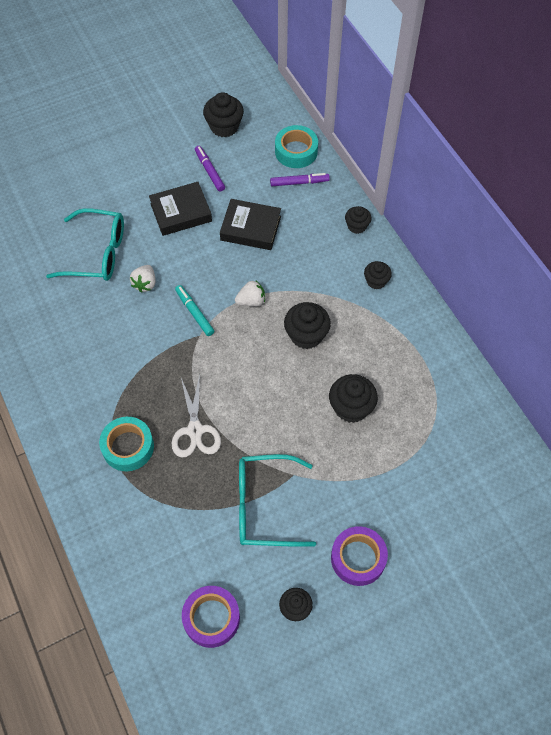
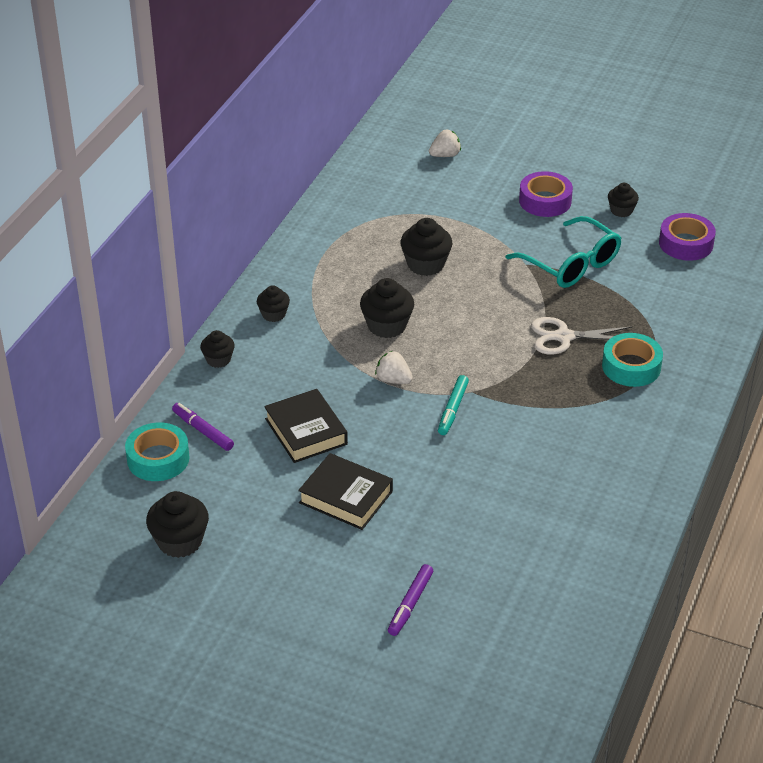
camera: 130 degrees left, 20 degrees down
turquoise glasses [46,208,124,281] -> none
white strawberry [130,265,156,293] -> white strawberry moved to [429,130,461,157]
white scissors [171,375,221,458] -> white scissors turned 135 degrees counterclockwise [531,317,633,355]
purple marker [195,146,225,192] -> purple marker moved to [388,564,433,636]

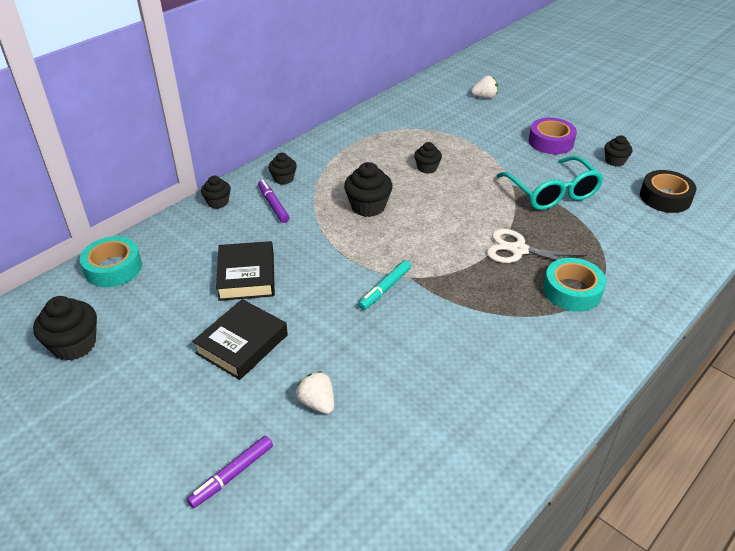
camera: 20 degrees right, 0 degrees up
purple marker [172,403,234,451] -> purple marker moved to [258,180,289,223]
black book [298,453,393,530] -> black book turned 75 degrees clockwise [192,299,288,380]
white strawberry [375,351,413,384] -> white strawberry moved to [296,371,334,414]
black cupcake [400,218,452,276] -> black cupcake [414,142,442,174], size x0.62
purple tape [659,213,716,261] -> black tape [640,170,697,213]

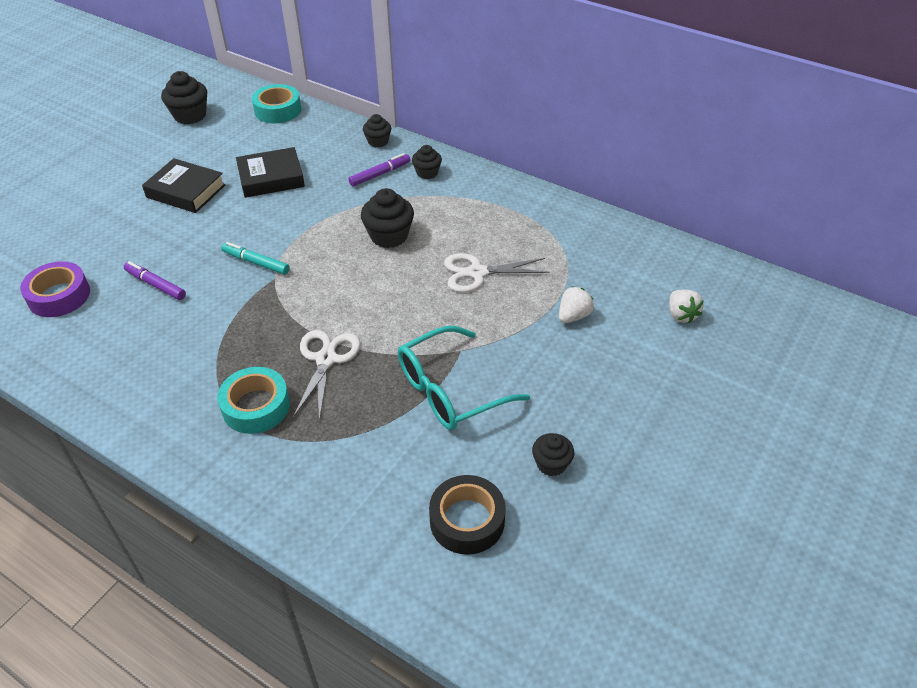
camera: 80 degrees right, 5 degrees up
purple marker [187,436,273,508] -> purple marker moved to [124,261,186,300]
white strawberry [296,371,334,414] -> white strawberry moved to [559,286,594,323]
black cupcake [414,142,442,174] -> white scissors [444,253,549,292]
purple tape [529,118,577,154] -> purple tape moved to [20,261,90,317]

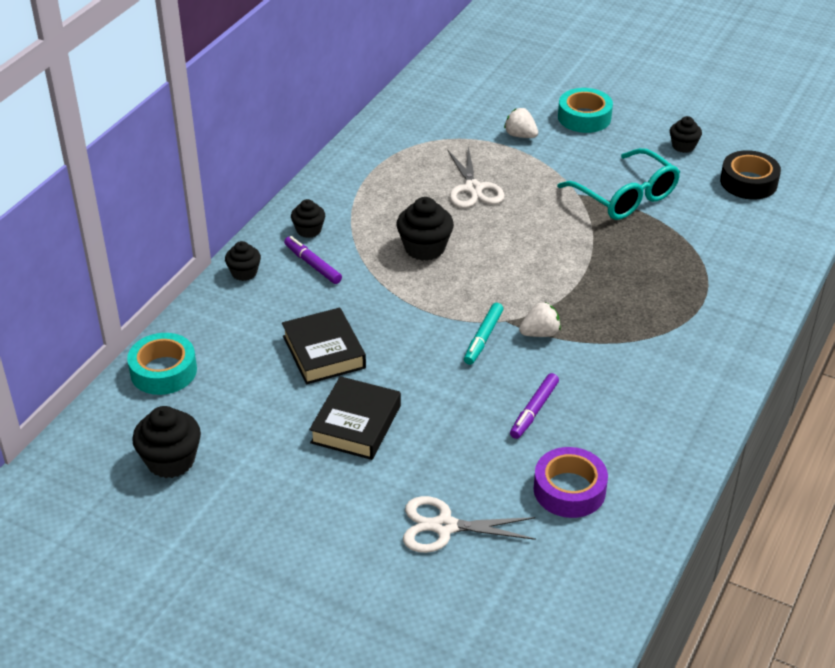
camera: 95 degrees left, 5 degrees down
turquoise tape [217,367,290,434] -> turquoise tape moved to [558,88,613,133]
white scissors [293,330,360,421] -> white scissors moved to [403,496,536,553]
white strawberry [669,290,704,324] -> white strawberry moved to [519,302,561,337]

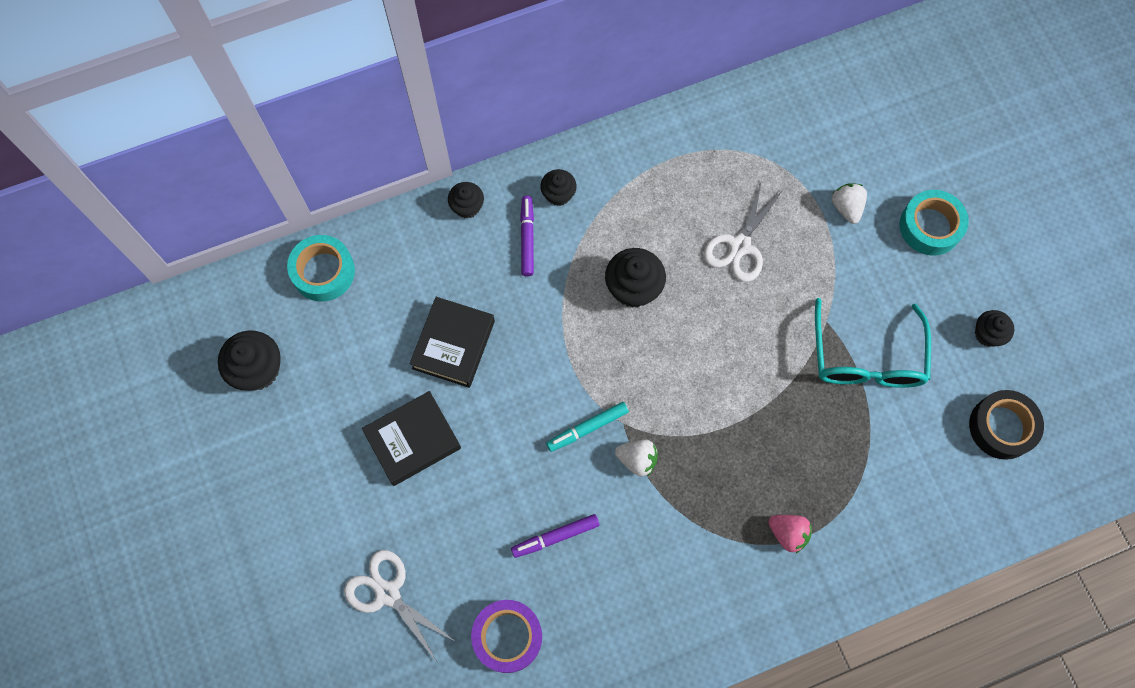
camera: 40 degrees right, 30 degrees up
none -> pink strawberry [768,515,812,553]

